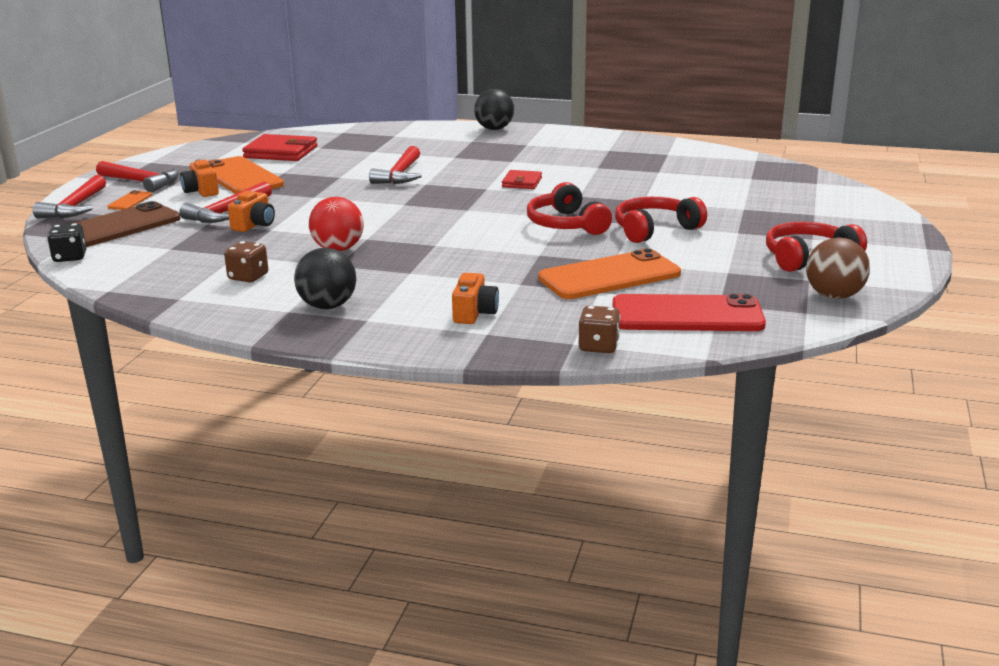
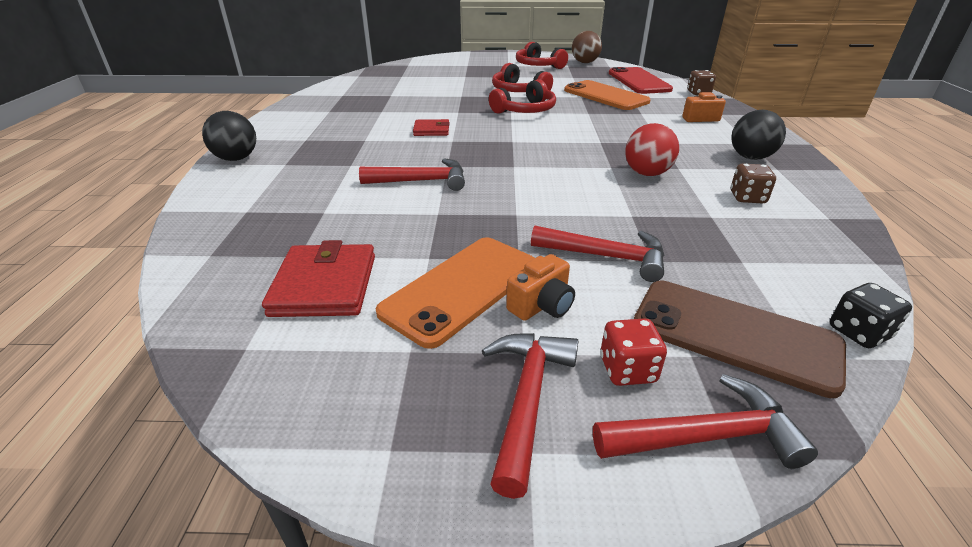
camera: 105 degrees left, 10 degrees up
orange phone [107,190,152,210] -> red dice [600,318,667,386]
orange camera [228,191,275,232] -> none

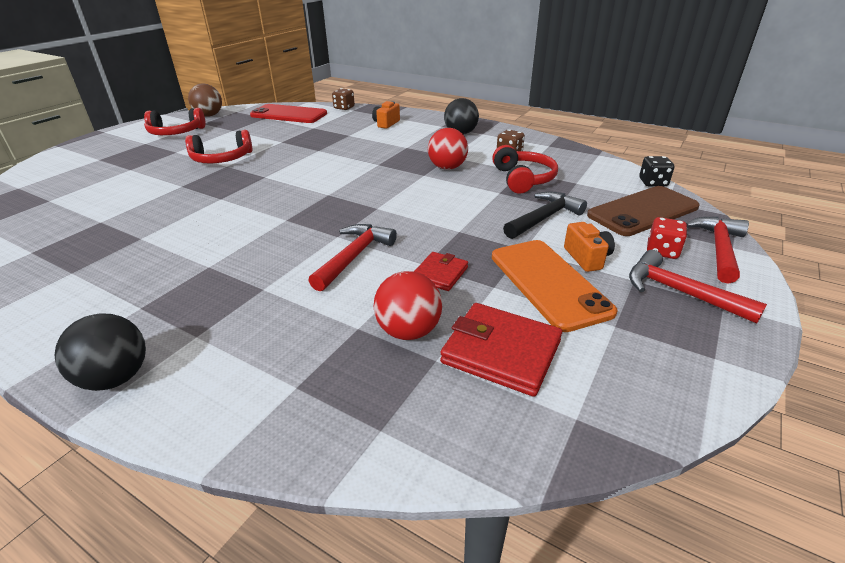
camera: 60 degrees left, 0 degrees up
red wallet [413,119,450,136] -> red wallet moved to [414,252,468,291]
red headphones [489,79,556,114] -> red headphones moved to [492,145,558,194]
red hammer [531,226,664,282] -> black hammer [503,192,587,239]
orange phone [564,80,651,110] -> none
none -> red ball [374,271,442,340]

